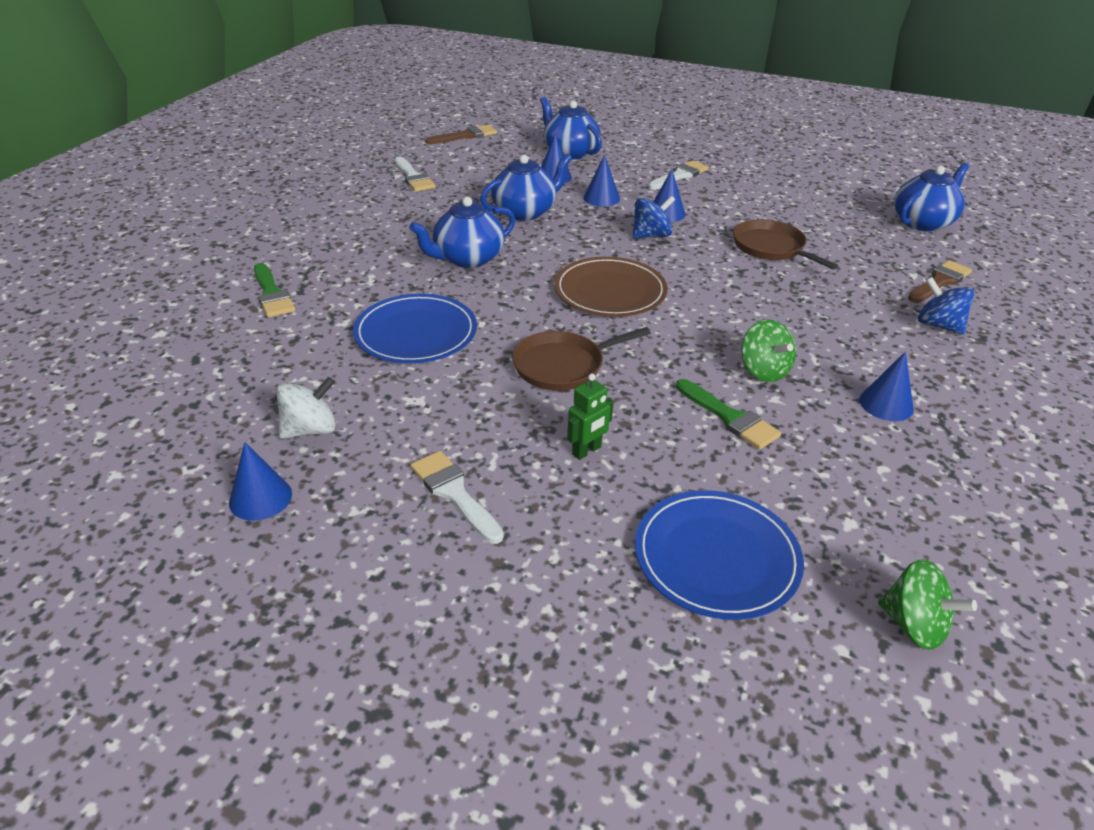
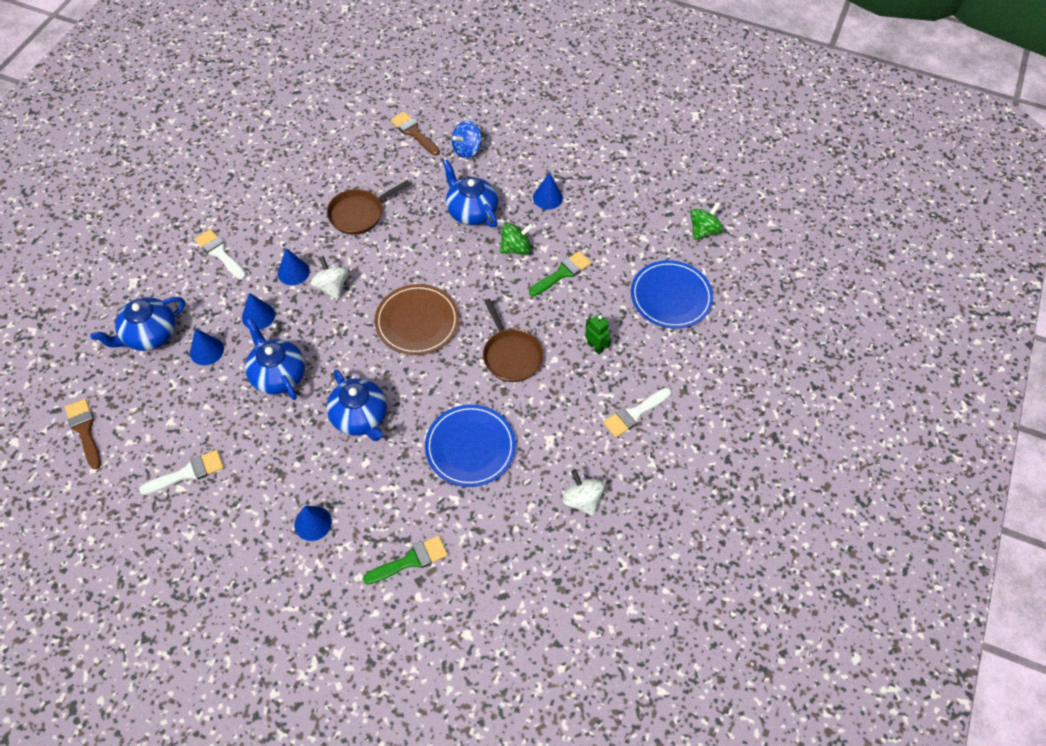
camera: 90 degrees left, 20 degrees up
blue cone [229,442,292,521] -> blue cone moved to [294,506,332,541]
blue spinning top [632,195,675,239] -> white spinning top [310,256,348,300]
blue teapot [894,163,969,232] -> blue teapot moved to [443,160,498,227]

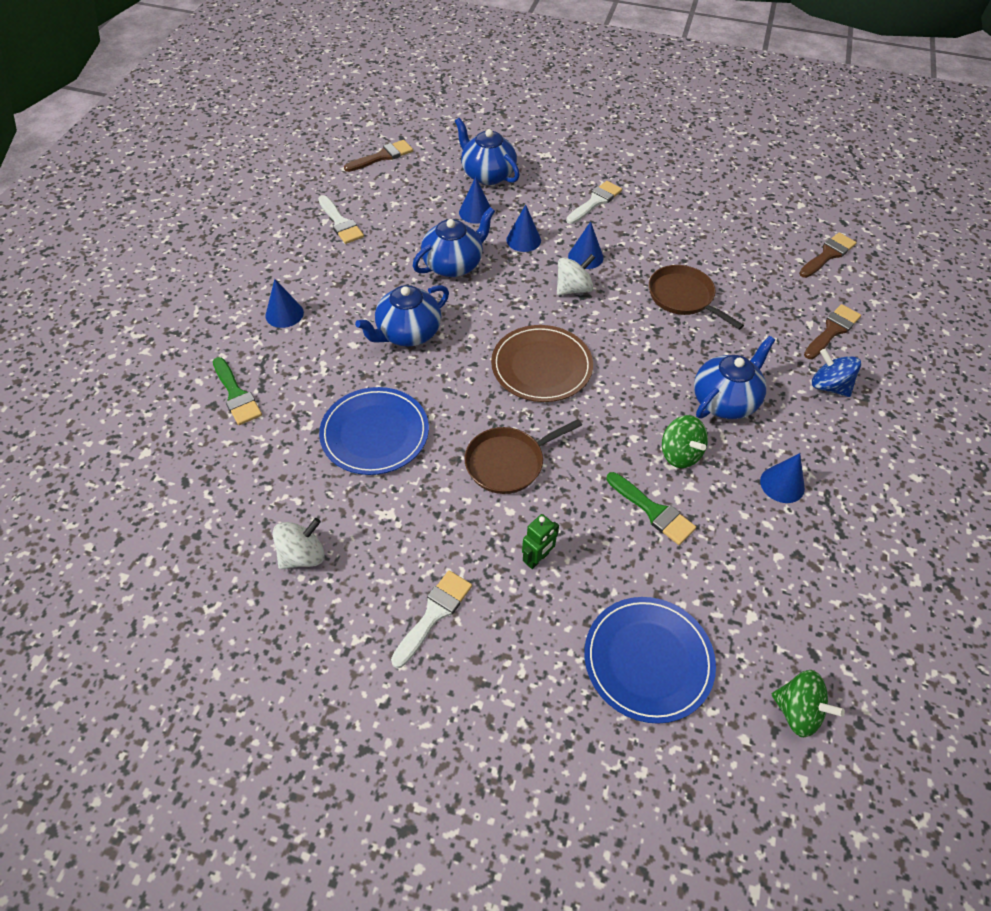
camera: 85 degrees right, 5 degrees down
white brush [603,388,671,437] -> white brush turned 75 degrees clockwise [391,570,472,668]
none -> brown brush [799,233,857,278]

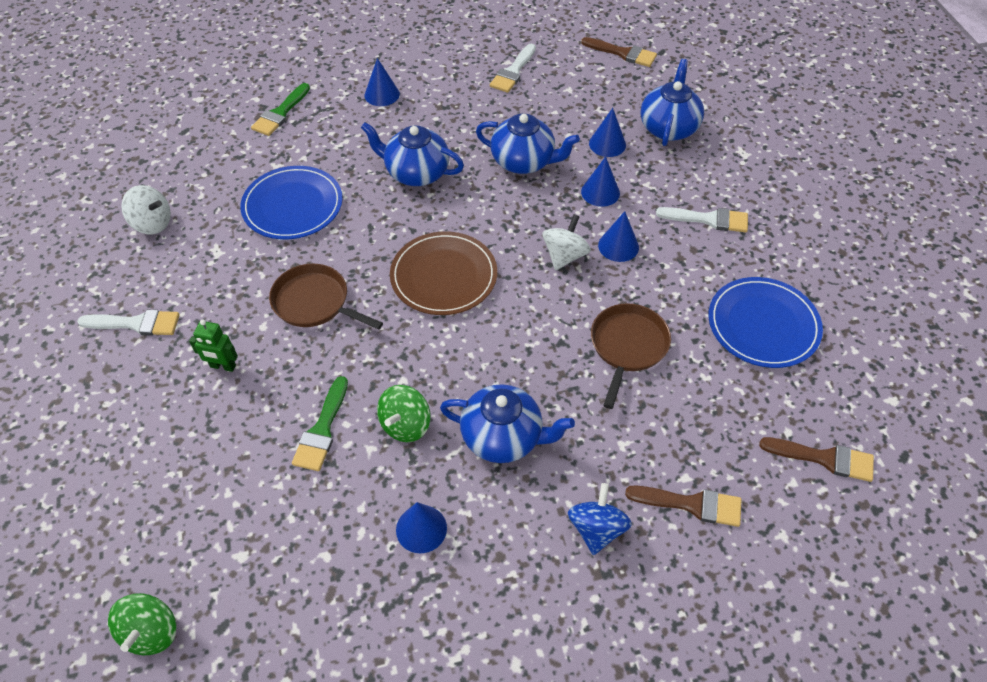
camera: 60 degrees right, 0 degrees up
white spinning top [557,254,595,295] -> white spinning top turned 90 degrees counterclockwise [542,214,591,271]
blue plate [584,597,716,724] -> blue plate moved to [709,277,823,368]

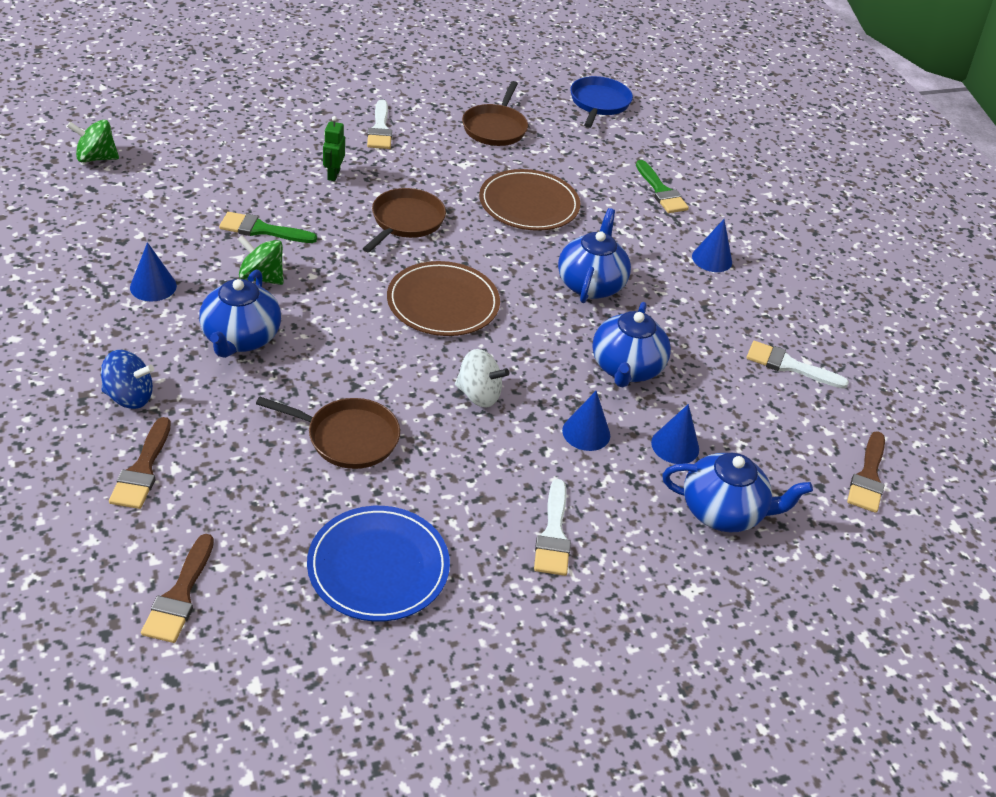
camera: 80 degrees right, 10 degrees down
white spinning top [121,185,171,234] -> brown pan [462,81,528,146]
blue plate [240,166,343,239] -> brown plate [479,169,580,231]
green brush [251,83,310,136] -> green brush turned 135 degrees counterclockwise [636,160,689,213]
blue cone [598,211,639,262] -> none
none -> blue pan [570,76,633,128]

